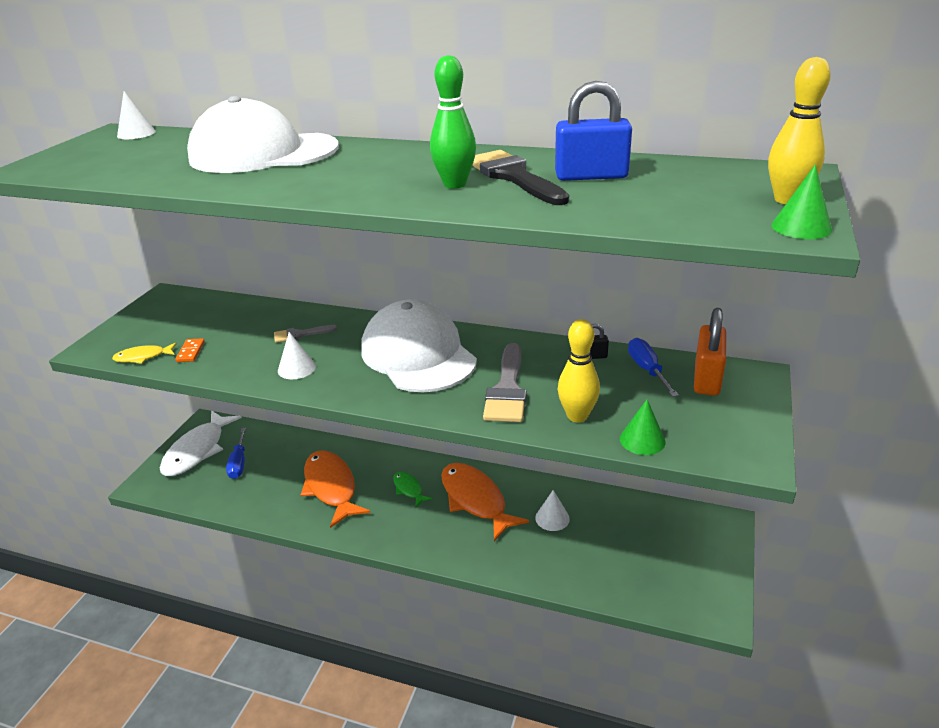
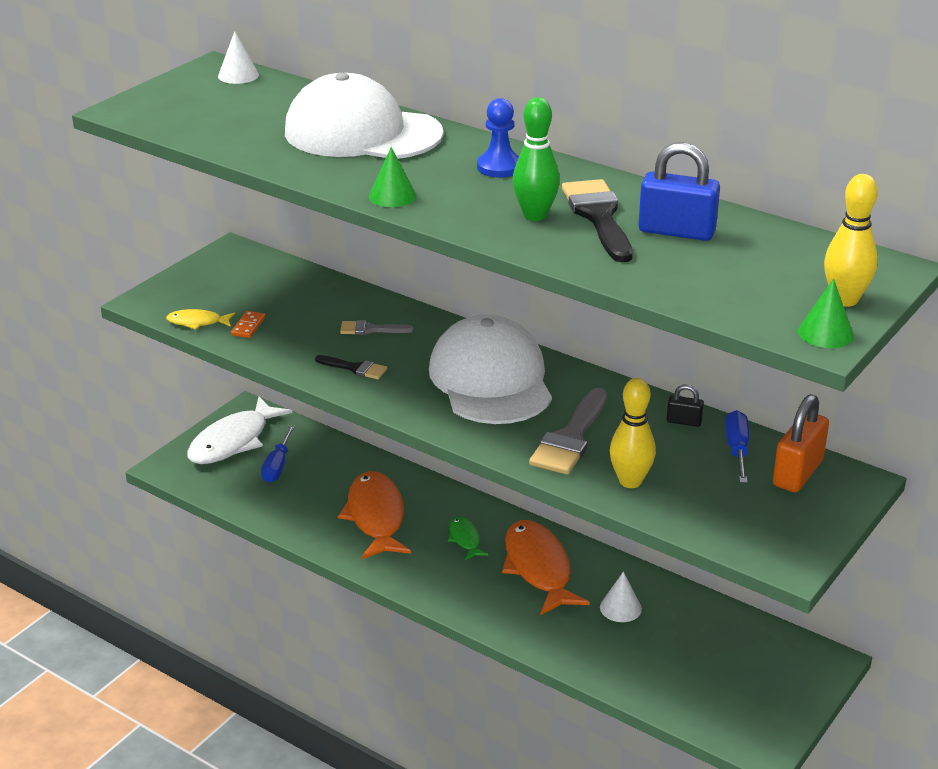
camera: 15 degrees right, 0 degrees up
white cone [278,332,316,379] -> black brush [315,355,387,379]
green cone [620,400,666,455] -> green cone moved to [369,147,416,207]
none -> blue pawn [477,98,519,178]

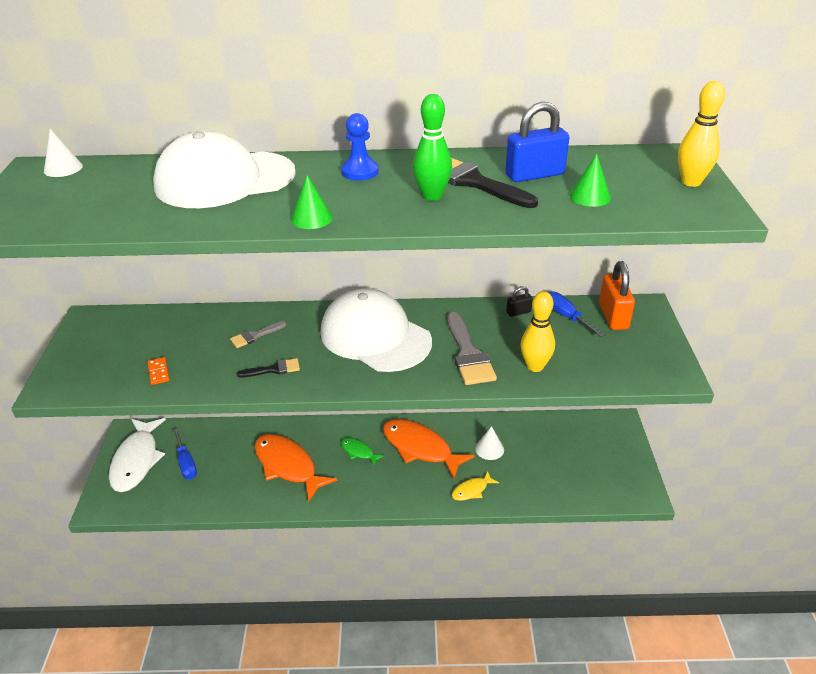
camera: 35 degrees left, 5 degrees up
yellow fish [166,309,235,330] -> yellow fish moved to [452,471,499,501]
green cone [798,279,854,348] -> green cone moved to [570,154,611,207]

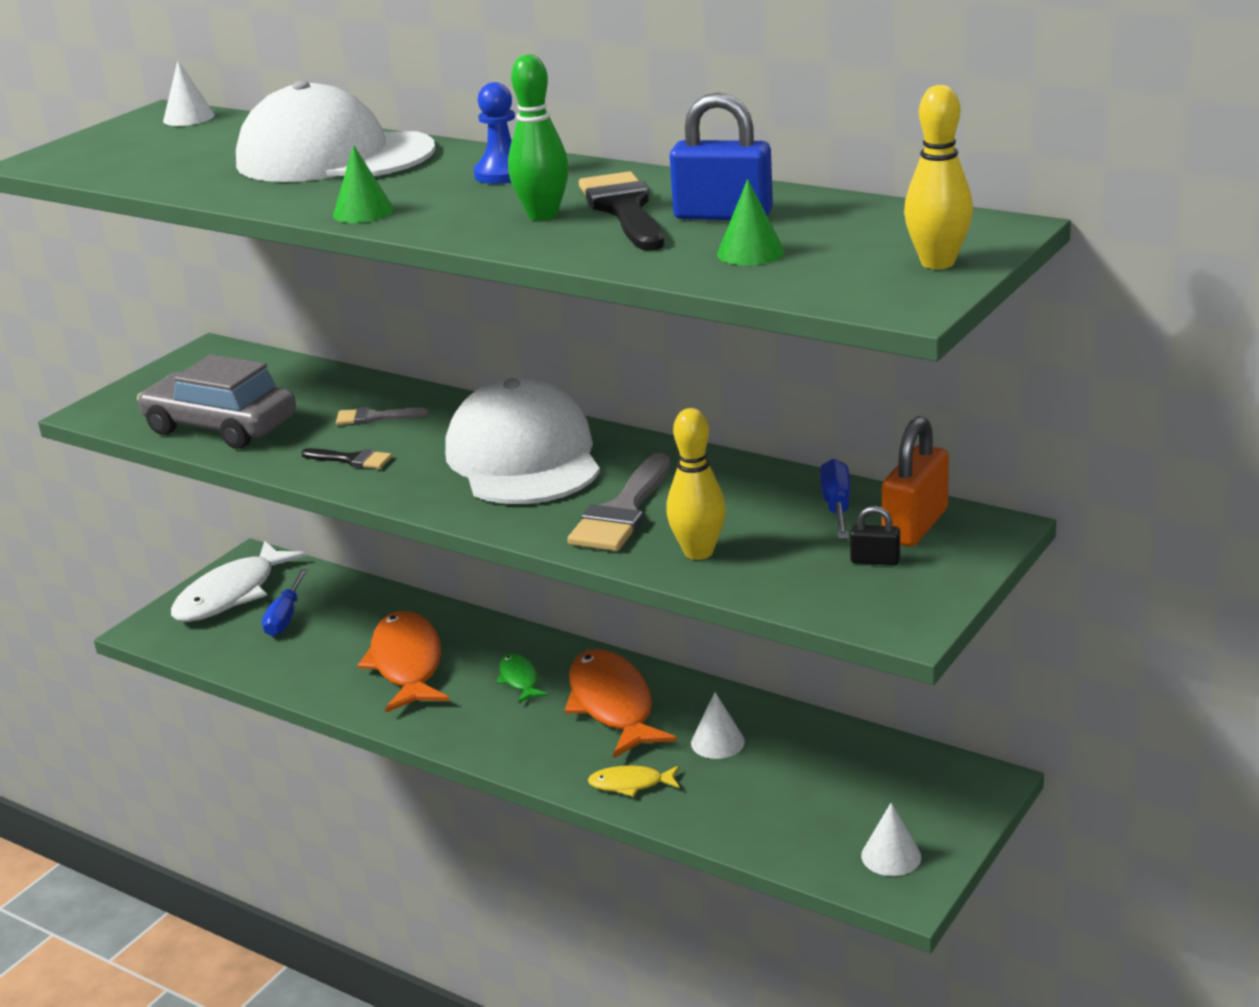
camera: 35 degrees right, 10 degrees down
orange domino [148,357,169,385] -> grey car [137,354,296,449]
black padlock [506,286,533,317] -> black padlock moved to [850,506,900,565]
none -> white cone [861,803,921,876]

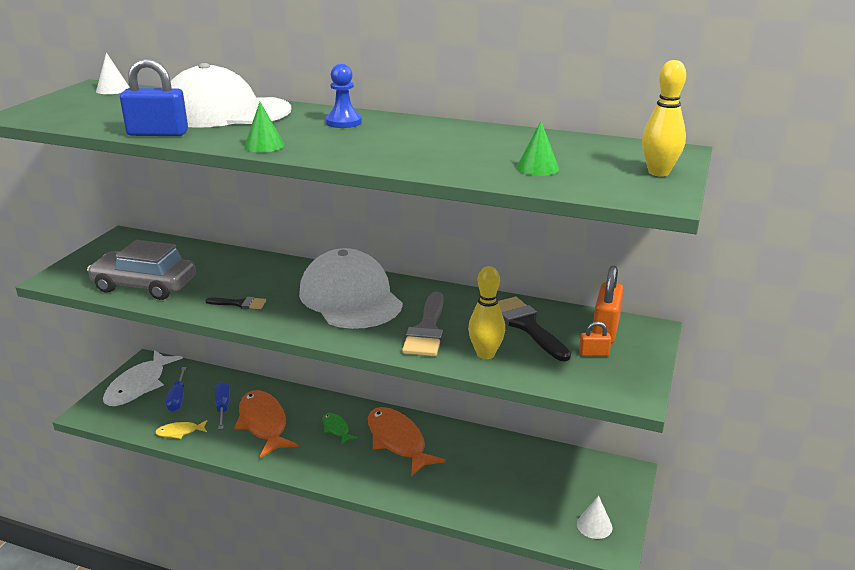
camera: 15 degrees left, 0 degrees up
grey brush [336,407,429,425] -> none
green bowling pin [508,54,569,221] -> none
black brush [579,171,664,251] -> black brush moved to [498,297,571,361]
yellow fish [588,766,679,797] -> yellow fish moved to [155,420,207,439]
blue padlock [670,93,773,220] -> blue padlock moved to [120,58,188,136]
white cone [691,692,745,759] -> none
blue screwdriver [820,459,850,539] -> blue screwdriver moved to [215,382,230,429]
black padlock [850,506,900,565] -> orange padlock [579,321,611,356]

